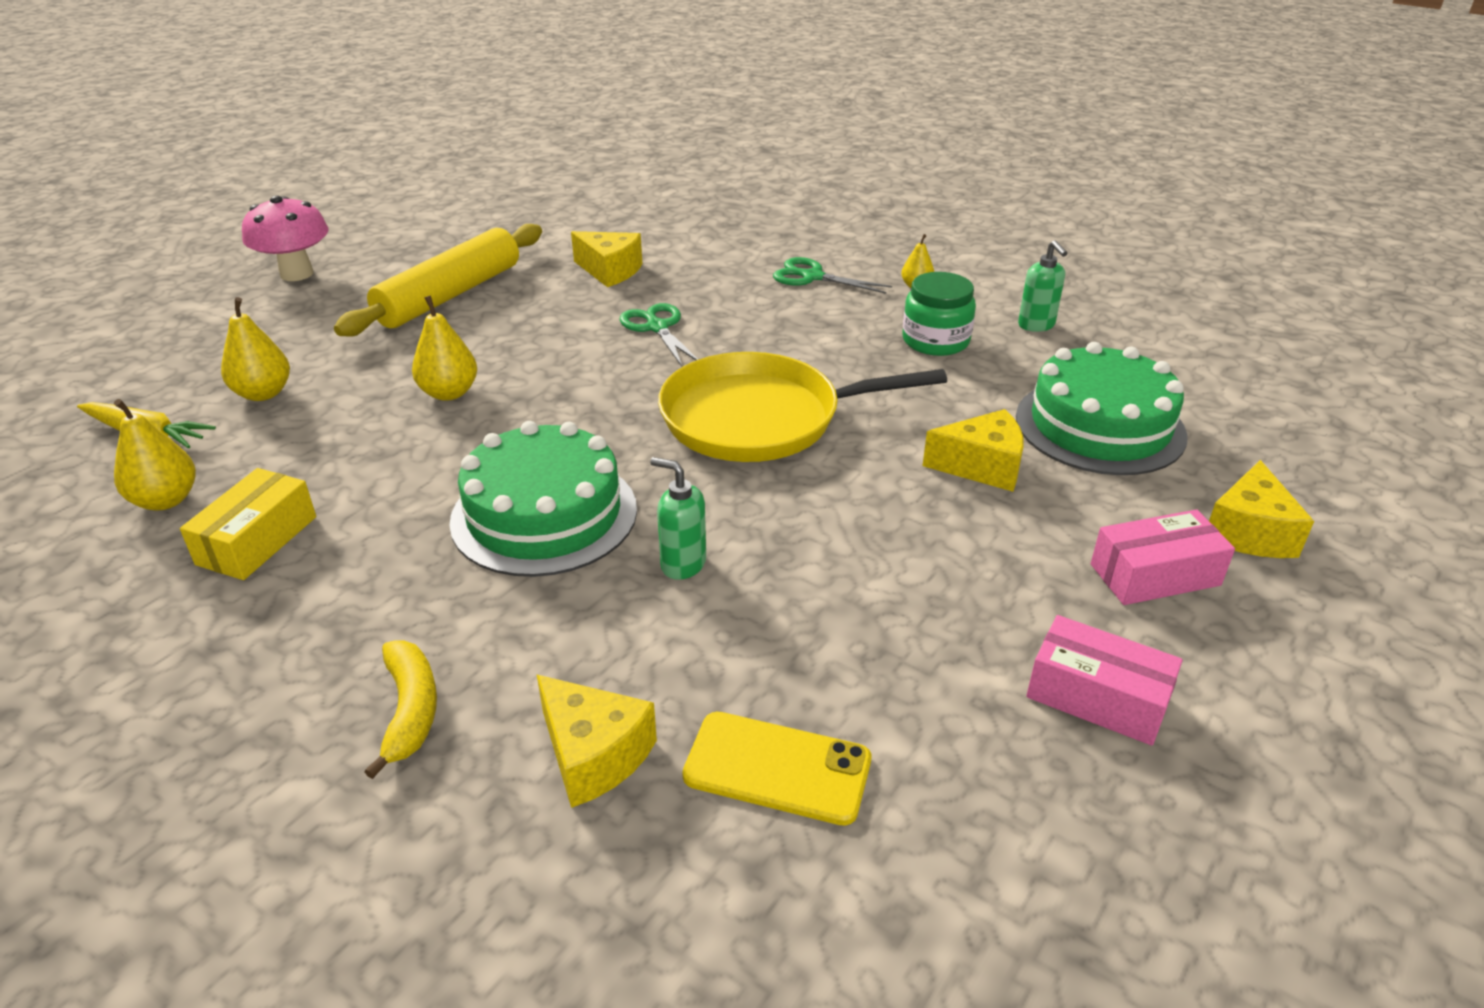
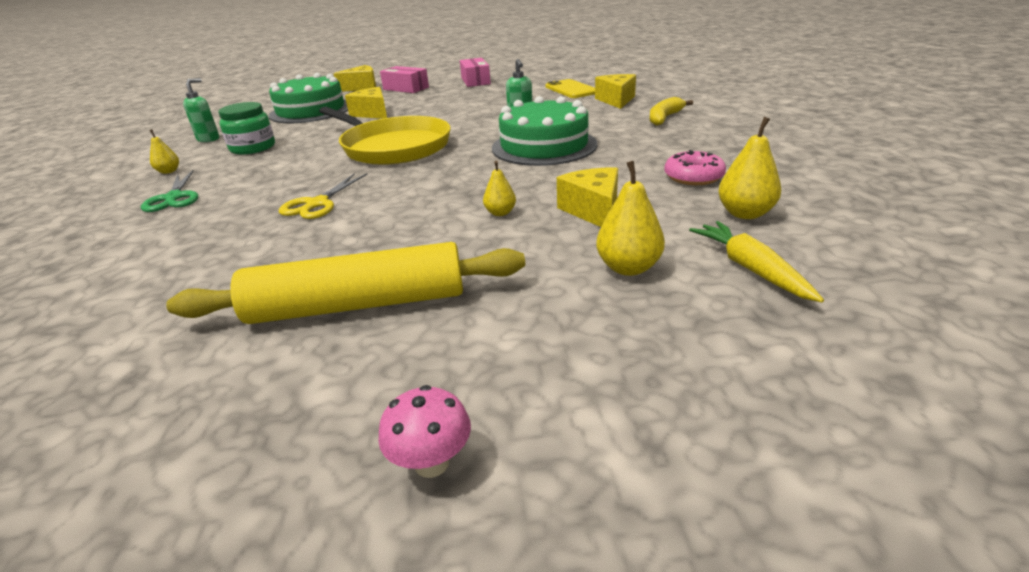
camera: 130 degrees left, 5 degrees down
yellow box [180,468,316,580] -> pink donut [664,150,726,185]
pink mushroom [242,195,328,281] -> pink mushroom [378,385,471,478], size x0.58
yellow pear [412,295,477,401] -> yellow pear [483,161,516,216], size x0.61
yellow cheese [571,231,642,287] -> yellow cheese moved to [557,168,618,227]
green scissors [620,303,698,366] -> yellow scissors [279,173,367,219]

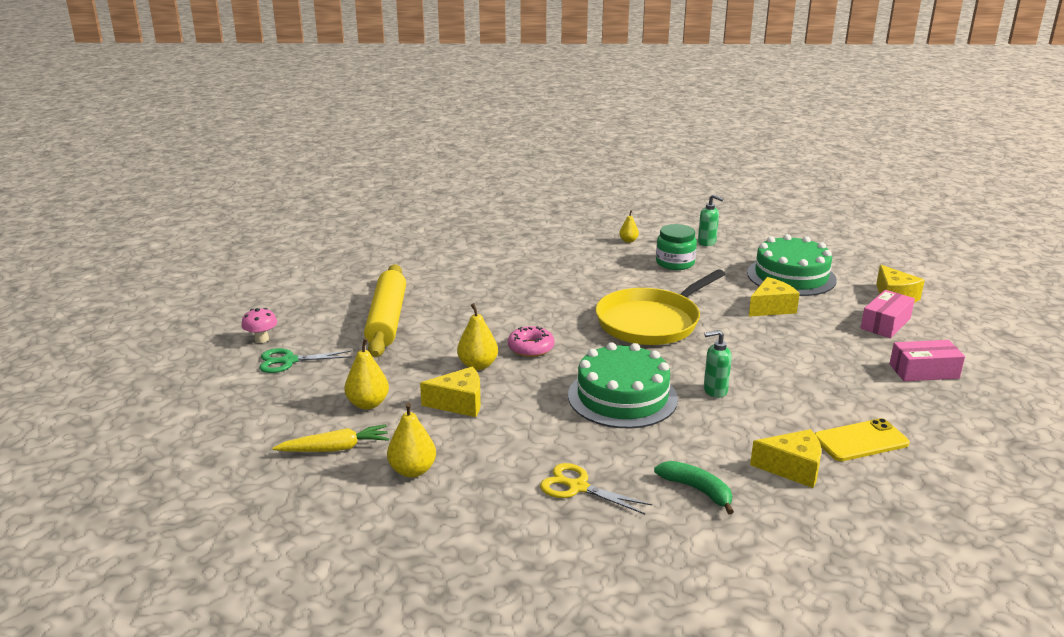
camera: 95 degrees right, 5 degrees down
green scissors [141,170,198,212] -> green scissors moved to [259,348,352,373]
yellow scissors [279,173,367,219] -> yellow scissors moved to [540,463,652,514]
yellow pear [483,161,516,216] -> yellow pear [457,303,498,370], size x1.64
yellow banana [650,97,693,125] -> green banana [654,461,734,514]
pink donut [664,150,726,185] -> pink donut moved to [508,326,555,357]

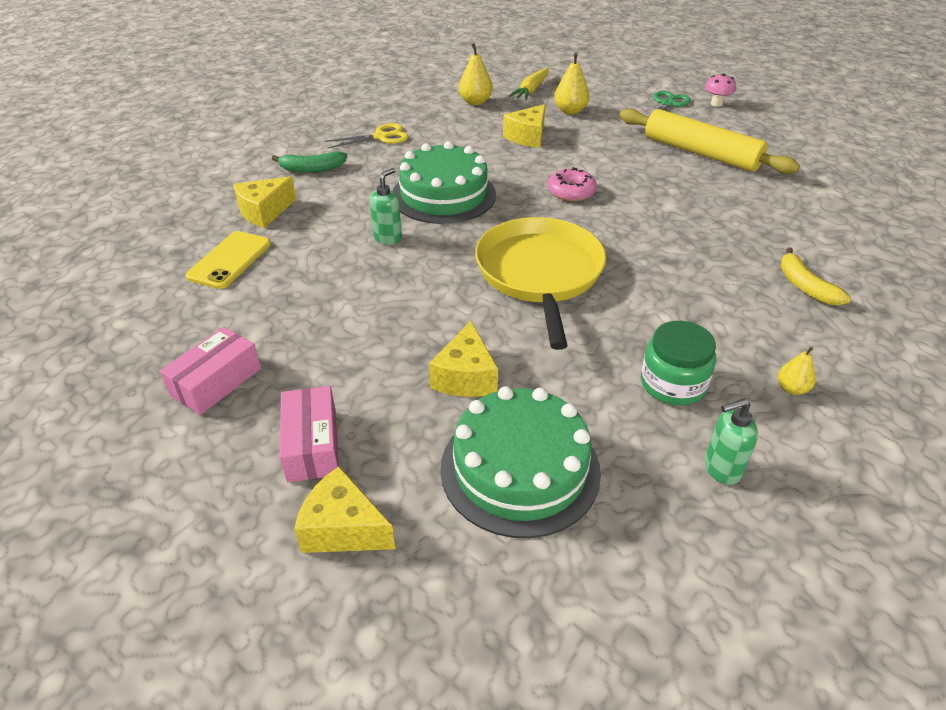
camera: 130 degrees right, 15 degrees up
yellow pear [457,303,498,370] -> none
none -> yellow banana [780,247,851,305]

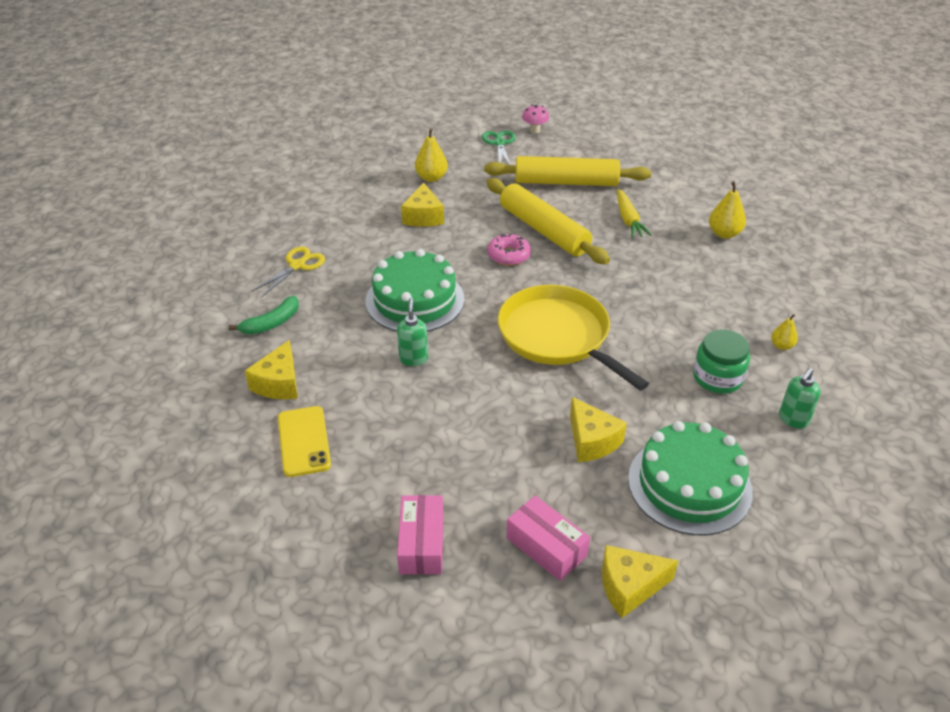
camera: 35 degrees left, 0 degrees up
yellow pear [459,43,493,105] -> yellow pear moved to [709,181,746,239]
yellow carrot [509,68,548,100] -> yellow carrot moved to [617,189,651,238]
yellow banana [780,247,851,305] -> none
none -> yellow rolling pin [486,178,610,264]

